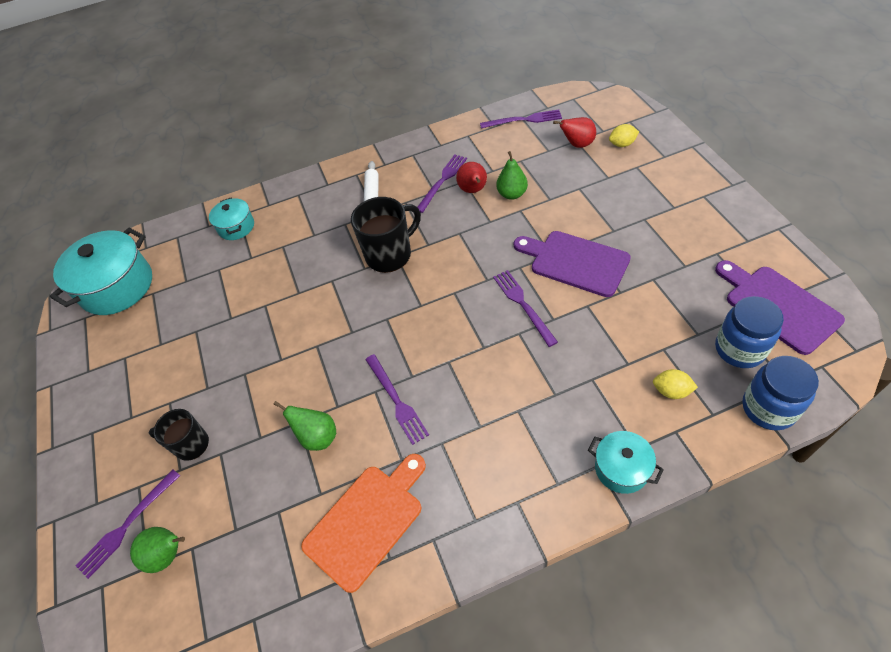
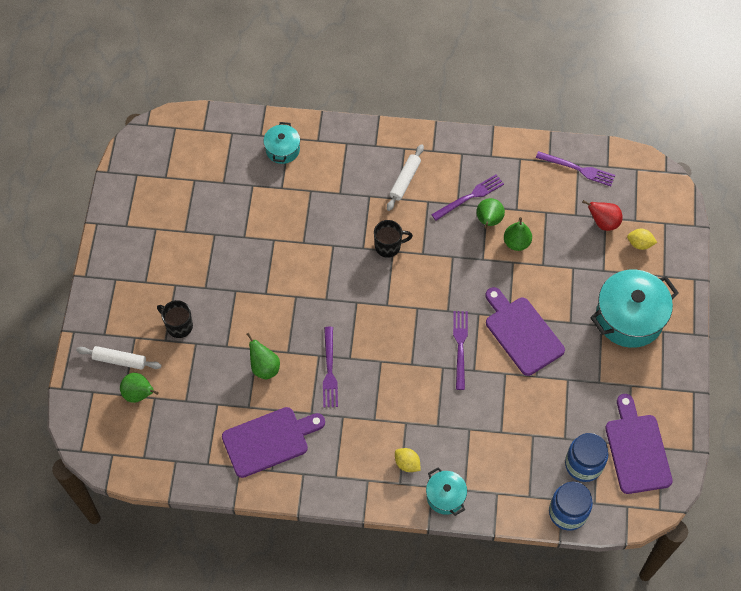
camera: 20 degrees right, 10 degrees up
turquoise pot [50,228,152,315] -> turquoise pot moved to [590,269,679,348]
purple fork [76,470,180,579] -> white rolling pin [76,346,162,370]
orange cutting board [301,454,426,593] -> purple cutting board [222,407,325,478]
black mug [351,197,421,273] -> black mug [374,220,413,258], size x0.63
red pear [456,162,487,193] -> green pear [476,198,505,228]
yellow lemon [653,369,698,399] -> yellow lemon moved to [395,448,421,472]

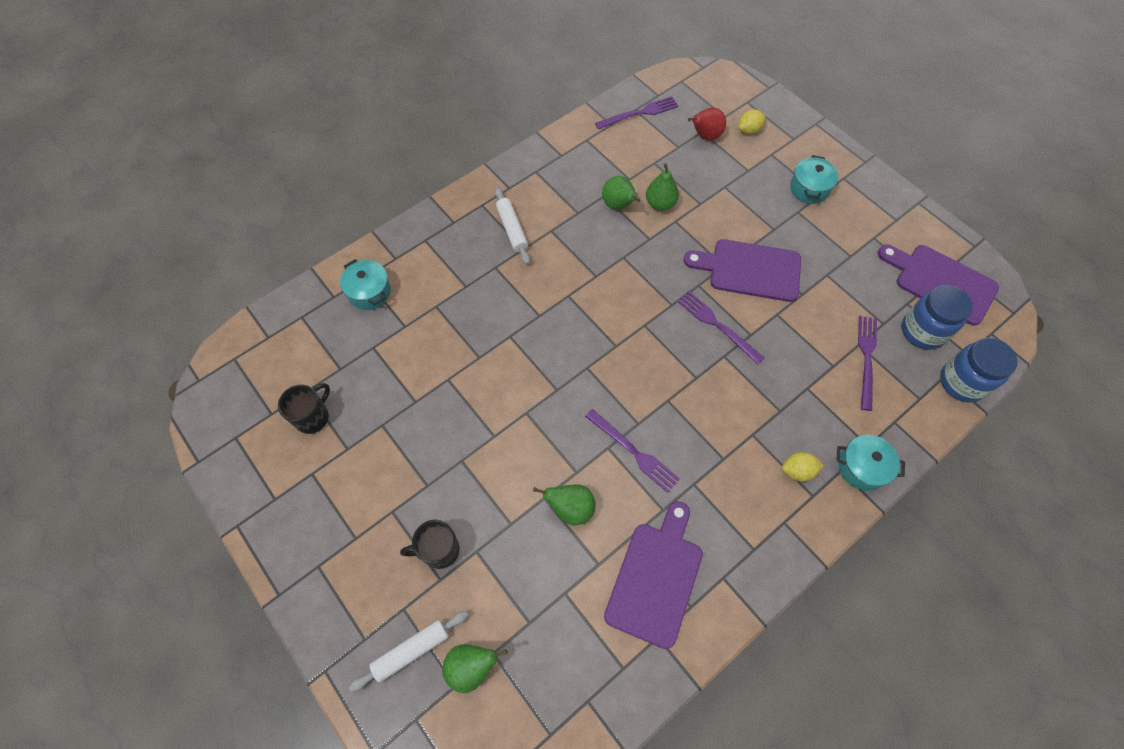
camera: 45 degrees left, 0 degrees up
black mug [374,220,413,258] -> black mug moved to [278,383,330,434]
purple fork [431,174,504,220] -> purple fork moved to [858,316,877,411]
turquoise pot [590,269,679,348] -> turquoise pot [790,155,839,204], size x0.53

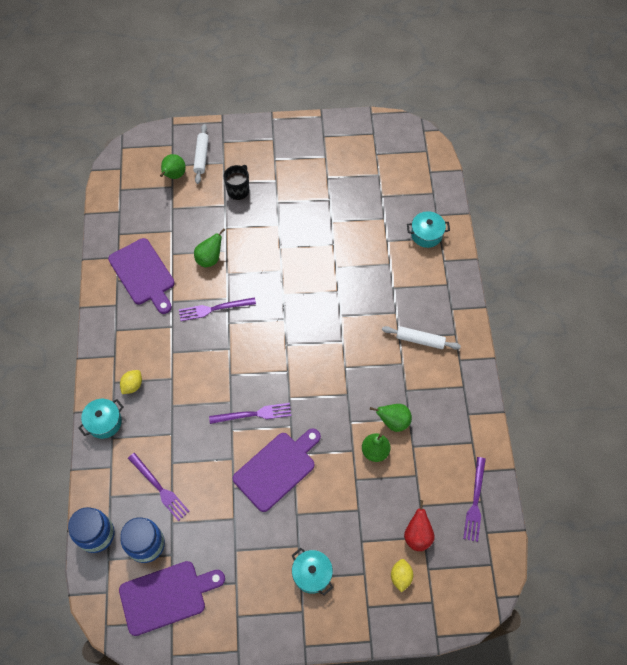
camera: 125 degrees right, 0 degrees up
black mug [278,383,330,434] -> none

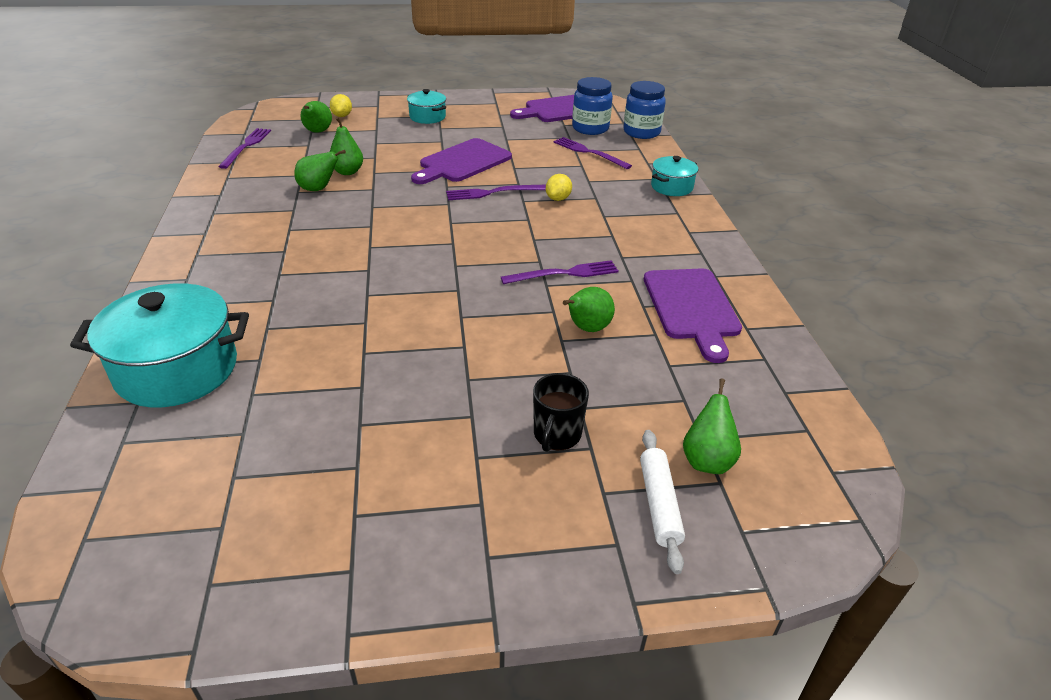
camera: 175 degrees right, 25 degrees down
purple cutting board [108,238,175,314] -> purple cutting board turned 150 degrees counterclockwise [644,268,742,363]
yellow lemon [120,370,142,394] -> yellow lemon moved to [546,174,572,201]
white rolling pin [382,326,461,349] -> none
red pear [404,500,434,551] -> green pear [301,101,332,133]
turquoise pot [407,211,450,248] -> turquoise pot [70,283,249,407], size x1.88

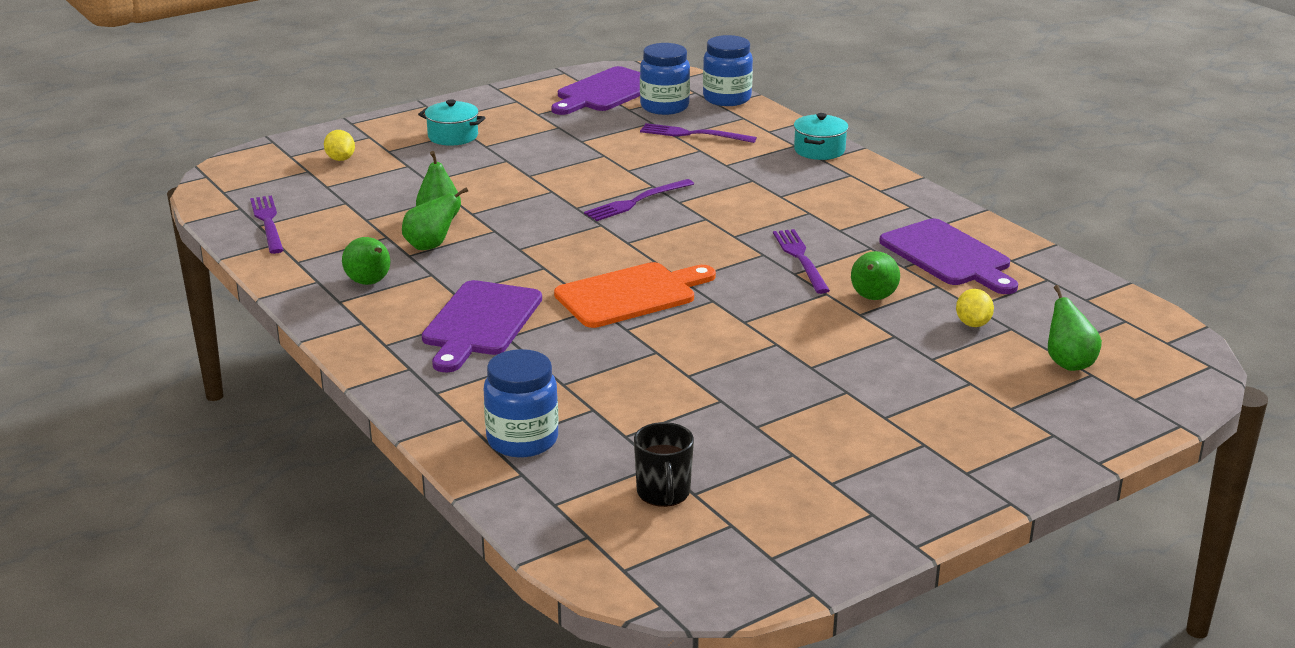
camera: 25 degrees left, 10 degrees down
turquoise pot [70,283,249,407] -> blue jar [483,349,558,457]
green pear [301,101,332,133] -> green pear moved to [342,237,390,285]
purple cutting board [411,138,512,184] -> purple cutting board moved to [422,280,542,373]
purple fork [501,260,619,284] -> purple fork turned 60 degrees counterclockwise [773,229,830,294]
black mug [533,373,589,452] -> black mug moved to [634,422,694,507]
yellow lemon [546,174,572,201] -> yellow lemon moved to [956,289,994,327]
white rolling pin [640,430,685,574] -> none
none -> orange cutting board [554,262,716,328]

